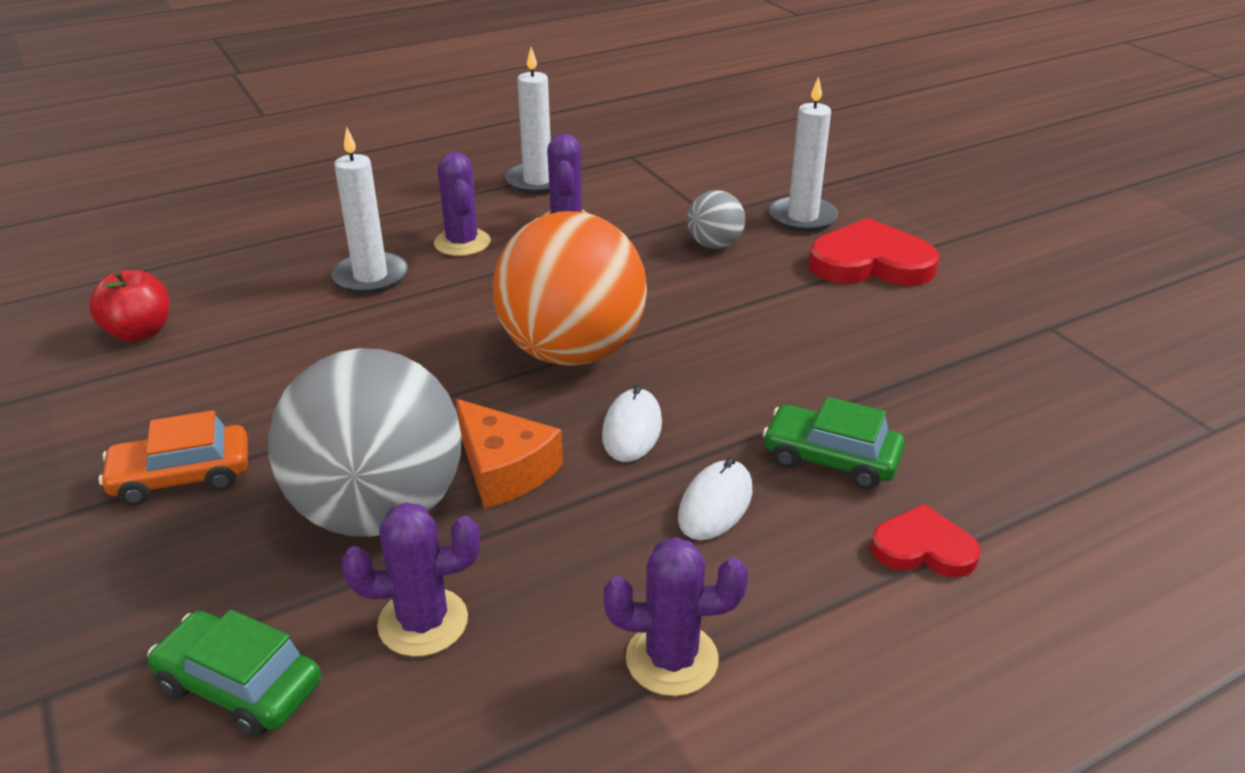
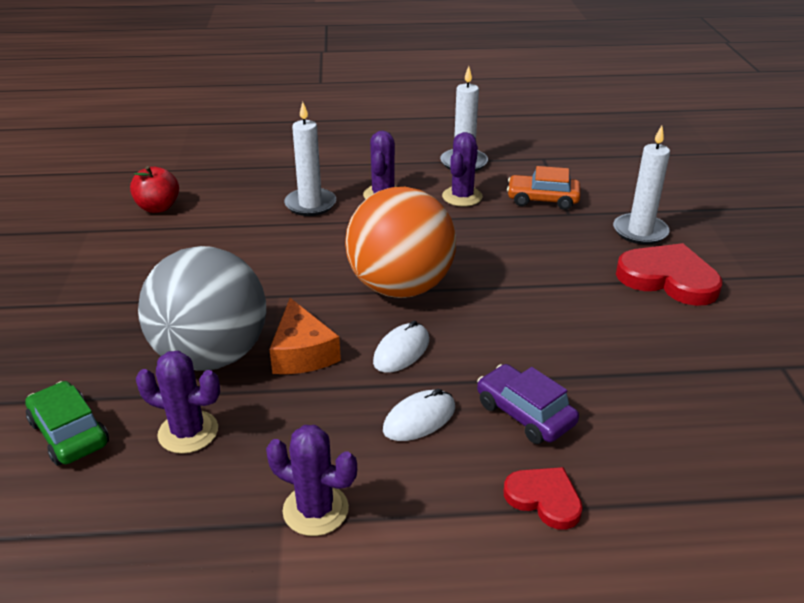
camera: 25 degrees right, 0 degrees up
orange car [99,410,248,506] -> orange car moved to [507,166,581,210]
grey ball [687,190,745,249] -> none
green car [762,397,905,489] -> purple car [477,364,579,444]

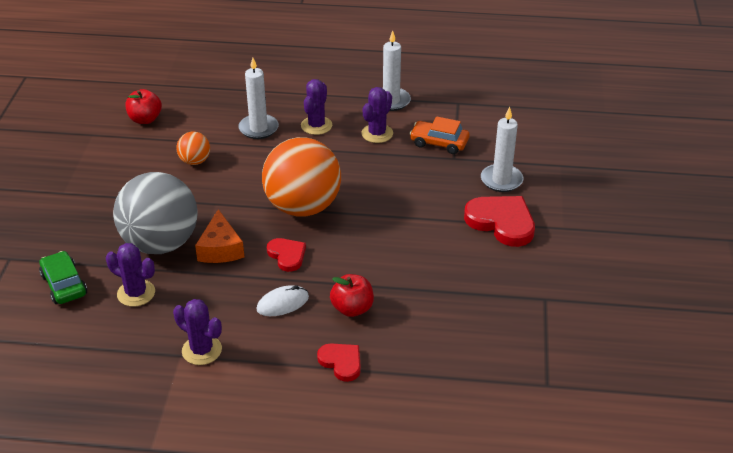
camera: 10 degrees right, 5 degrees up
white mouse [373,321,429,373] -> red heart [267,238,306,272]
purple car [477,364,579,444] -> red apple [330,274,374,317]
none -> orange ball [176,132,210,165]

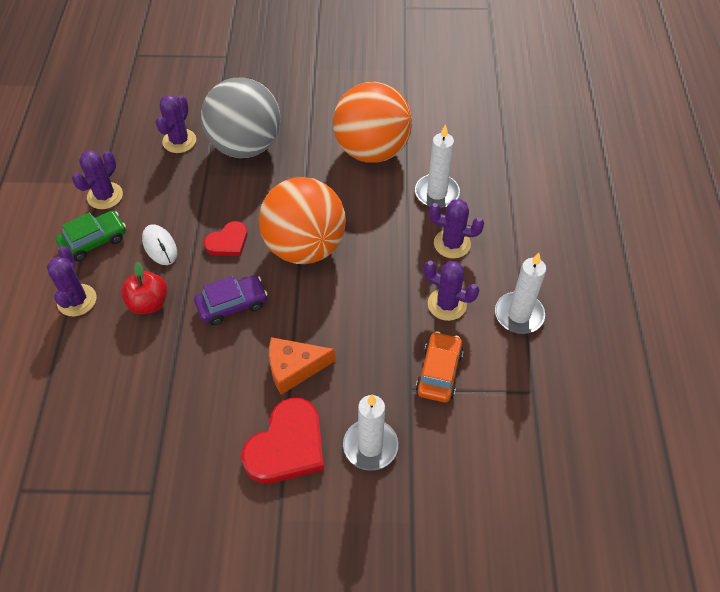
camera: 85 degrees right, 15 degrees up
green car [39,251,87,304] -> green car moved to [56,211,126,261]
red apple [125,89,162,124] -> none
orange ball [176,132,210,165] -> orange ball [333,82,412,163], size x2.22
orange cheese [195,209,244,263] -> orange cheese moved to [269,337,336,395]
red heart [317,343,361,382] -> purple cactus [47,246,96,317]
none -> purple car [194,275,268,325]

